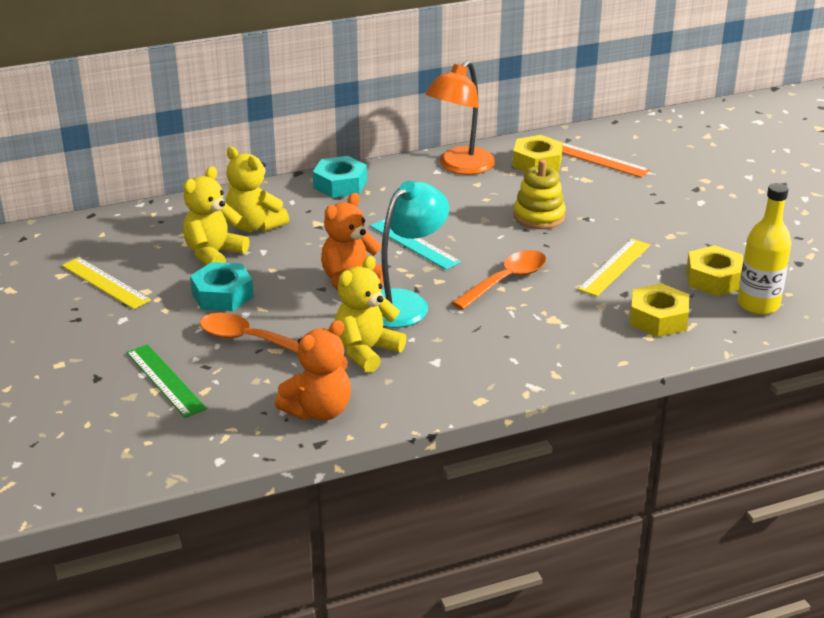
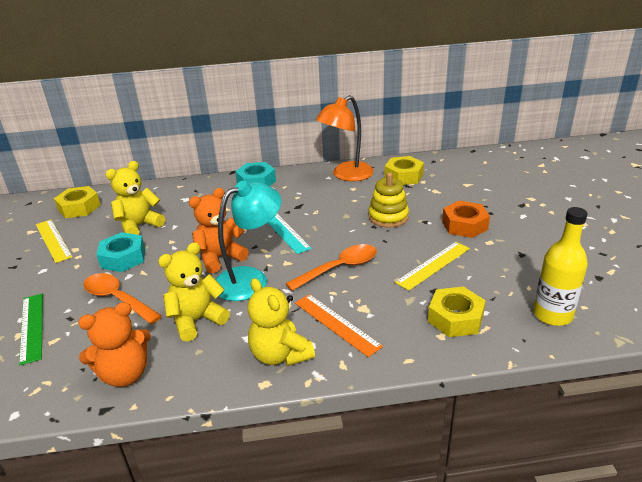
camera: 15 degrees right, 0 degrees up
yellow teddy bear [226,147,289,232] -> yellow teddy bear moved to [248,278,315,366]
orange ruler [562,143,650,178] -> orange ruler moved to [295,294,383,357]
yellow nut [686,245,743,296] -> yellow nut moved to [54,186,101,218]
none -> orange nut [442,201,490,238]

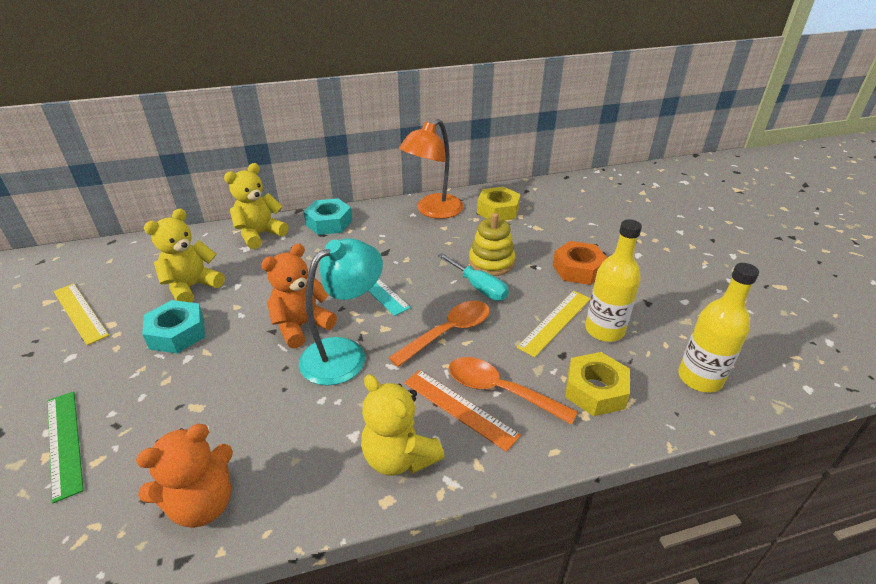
camera: 10 degrees left, 5 degrees up
yellow nut [54,186,101,218] -> none
orange spoon [83,273,162,324] -> orange spoon moved to [449,357,578,425]
yellow teddy bear [158,242,230,342] -> yellow teddy bear moved to [224,163,288,249]
none -> turquoise screwdriver [438,253,509,301]
none -> yellow bottle [585,219,642,342]

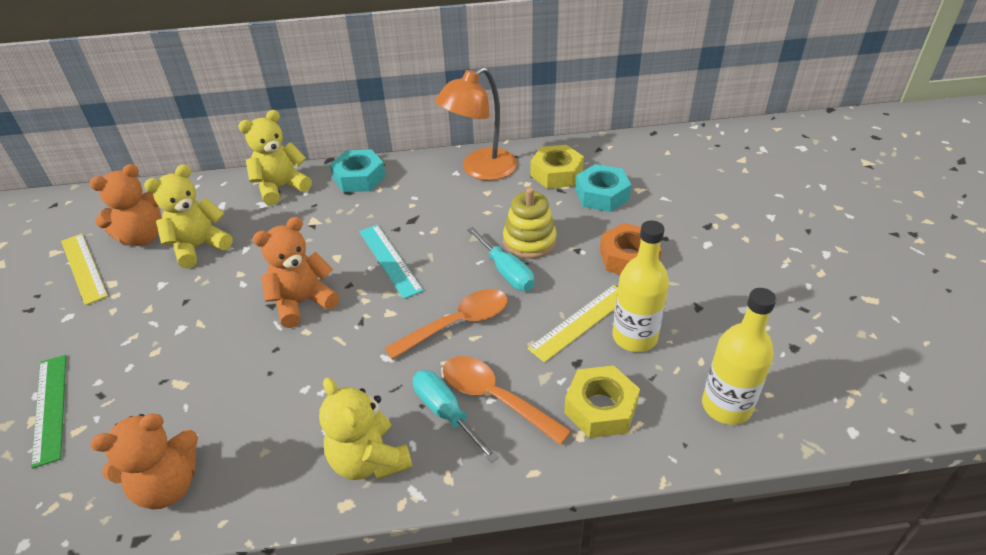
camera: 10 degrees right, 5 degrees up
turquoise nut [142,300,205,353] -> turquoise nut moved to [575,164,631,212]
turquoise lamp [299,238,383,386] -> none
orange ruler [404,370,521,452] -> turquoise screwdriver [413,370,499,463]
none -> orange teddy bear [89,164,162,246]

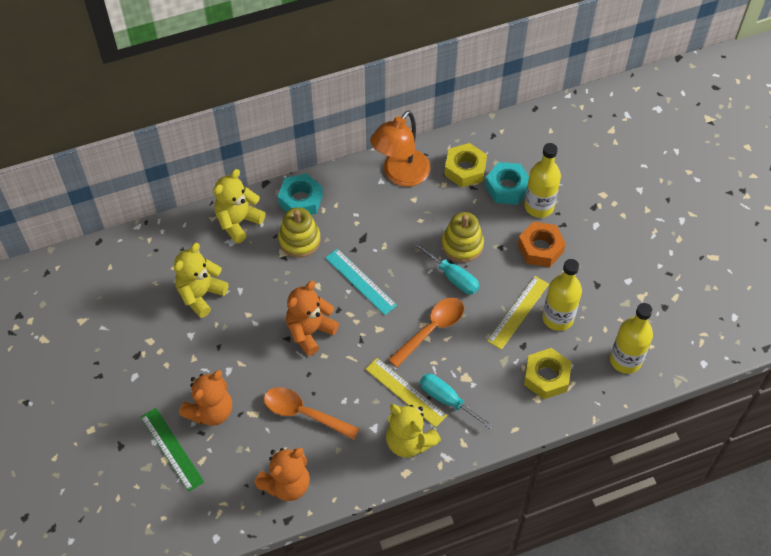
camera: 15 degrees left, 15 degrees up
yellow ruler [61,233,108,305] -> yellow ruler moved to [365,358,447,428]
orange teddy bear [89,164,162,246] -> orange teddy bear moved to [179,370,232,426]
orange spoon [443,356,571,445] -> orange spoon moved to [264,387,359,440]
none -> yellow stacking toy [278,207,321,258]
none -> yellow bottle [524,143,561,218]

